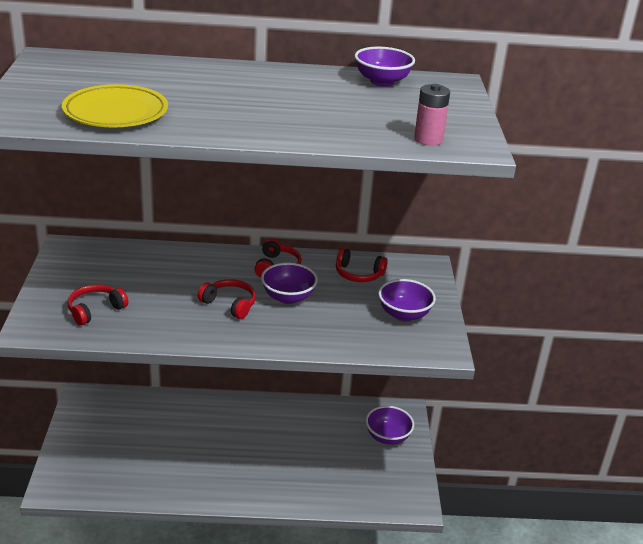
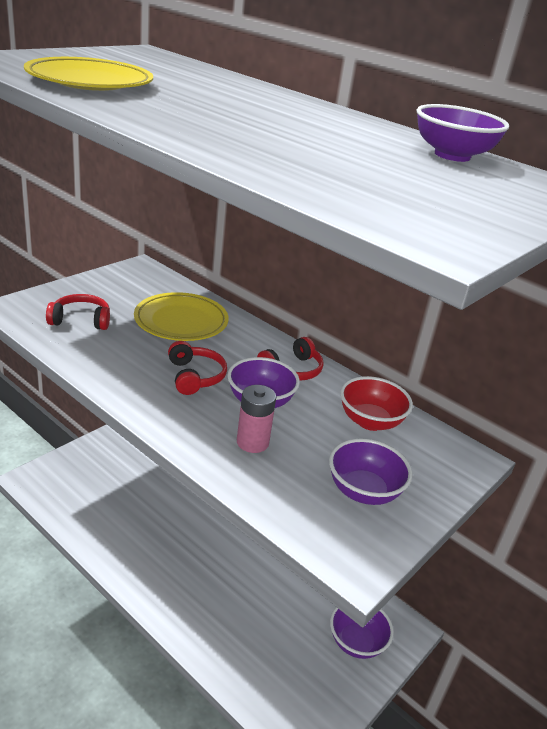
camera: 40 degrees right, 0 degrees up
red headphones [336,248,388,282] -> red bowl [340,376,413,431]
pink battery [414,84,450,146] -> pink battery moved to [237,385,276,453]
none -> yellow plate [134,292,229,341]

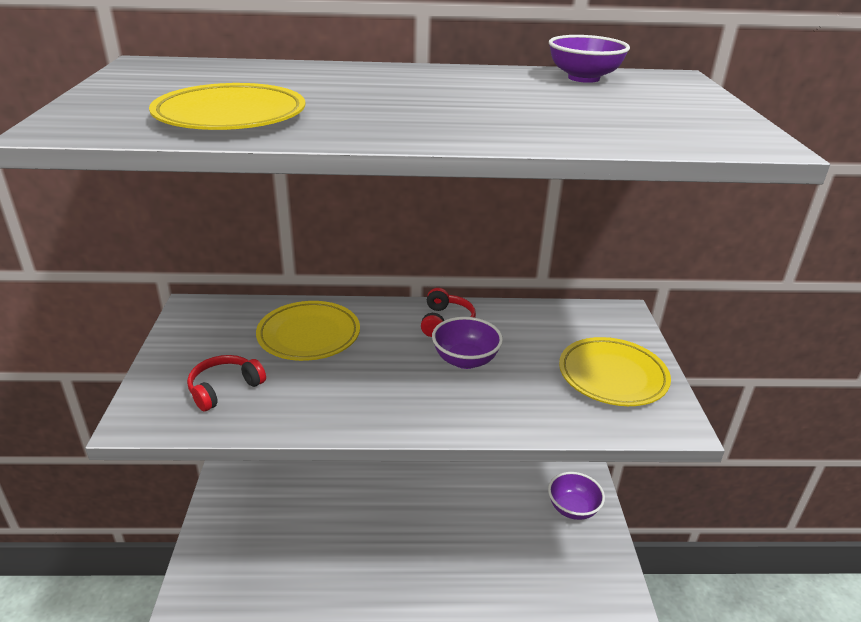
camera: 40 degrees left, 0 degrees up
red headphones [168,341,227,395] -> none
pink battery [237,385,276,453] -> none
purple bowl [329,439,412,505] -> yellow plate [559,337,671,406]
red bowl [340,376,413,431] -> none

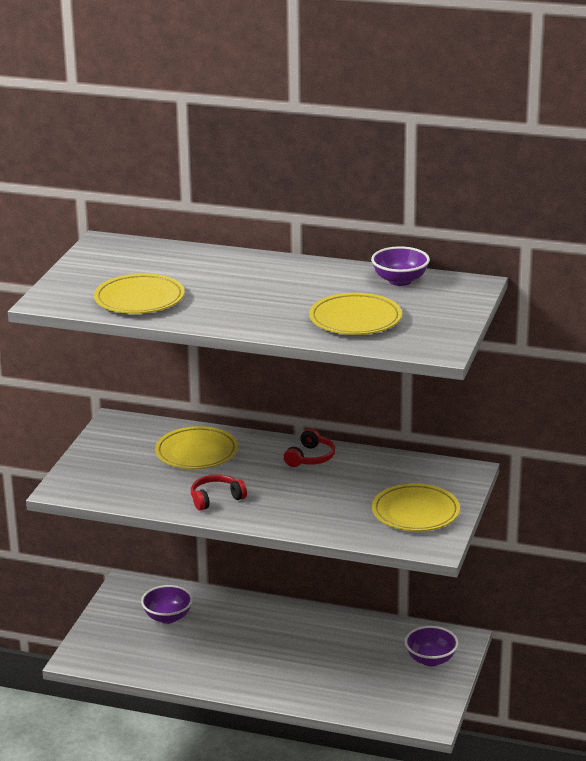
camera: 20 degrees right, 5 degrees down
red headphones [187,355,266,412] -> red headphones moved to [191,474,247,511]
purple bowl [432,317,503,369] -> purple bowl moved to [141,585,193,624]
none -> yellow plate [309,293,402,335]

